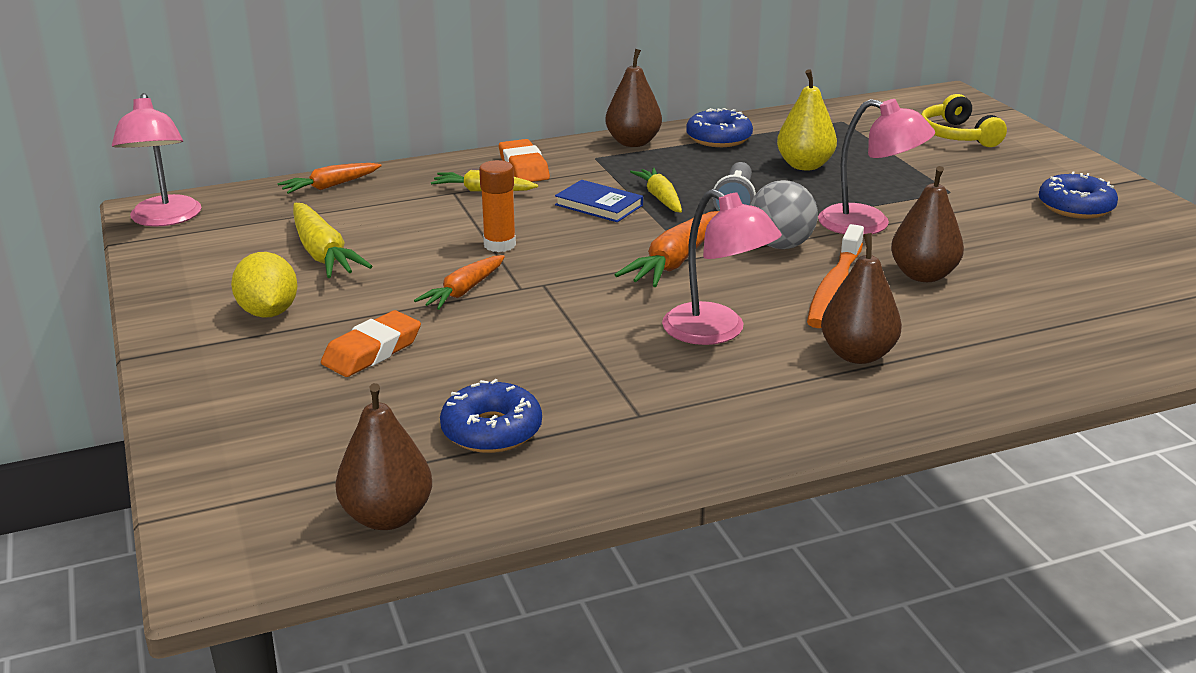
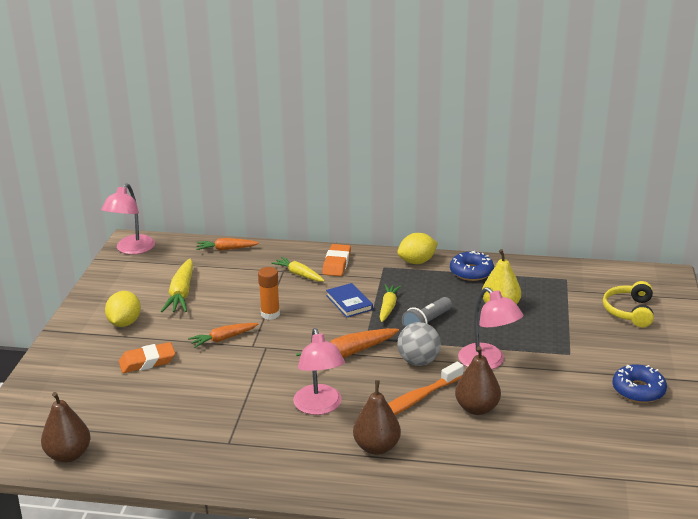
camera: 30 degrees right, 0 degrees up
blue donut [440,379,542,453] -> none
brown pear [605,49,662,147] -> yellow lemon [397,233,438,264]

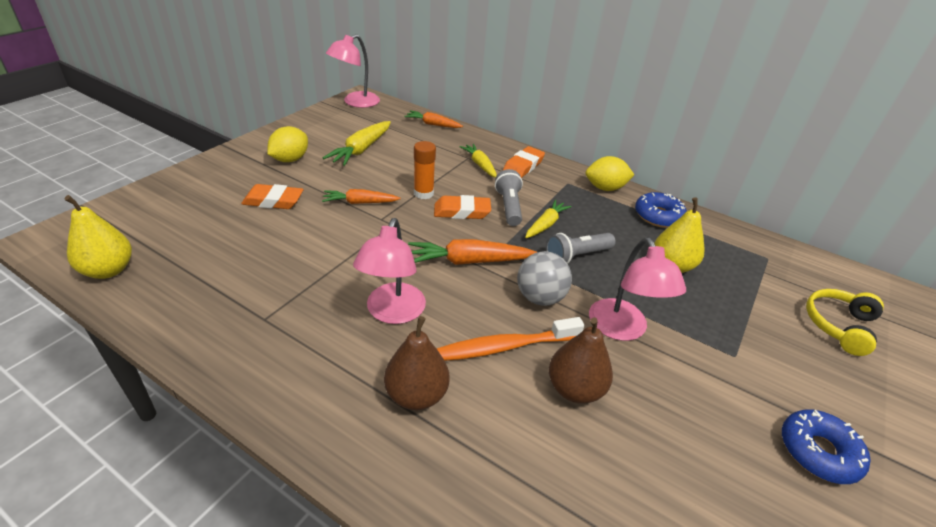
camera: 20 degrees right, 10 degrees up
brown pear [41,392,90,463] -> yellow pear [64,195,132,279]
blue book [326,283,373,318] -> grey flashlight [495,169,523,226]
none -> orange eraser [434,195,491,219]

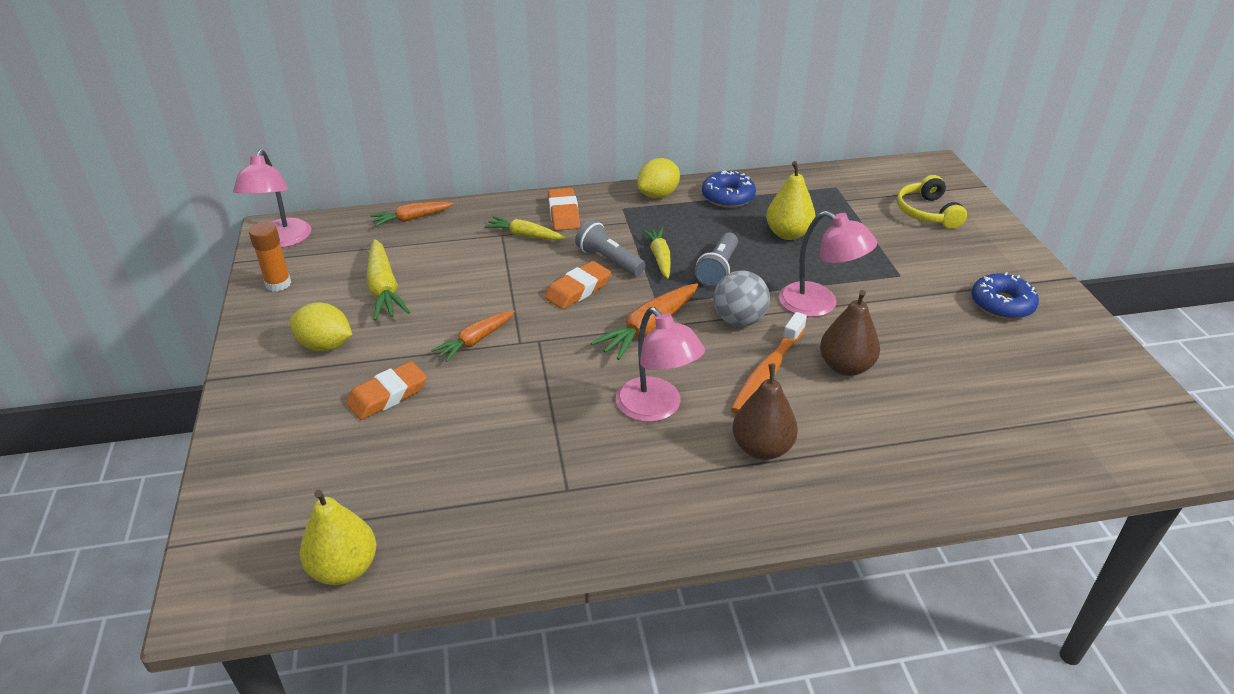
camera: 40 degrees left, 0 degrees up
yellow lemon [267,126,308,162] -> yellow lemon turned 60 degrees counterclockwise [290,302,352,351]
orange glue stick [414,141,436,199] -> orange glue stick moved to [249,222,291,292]

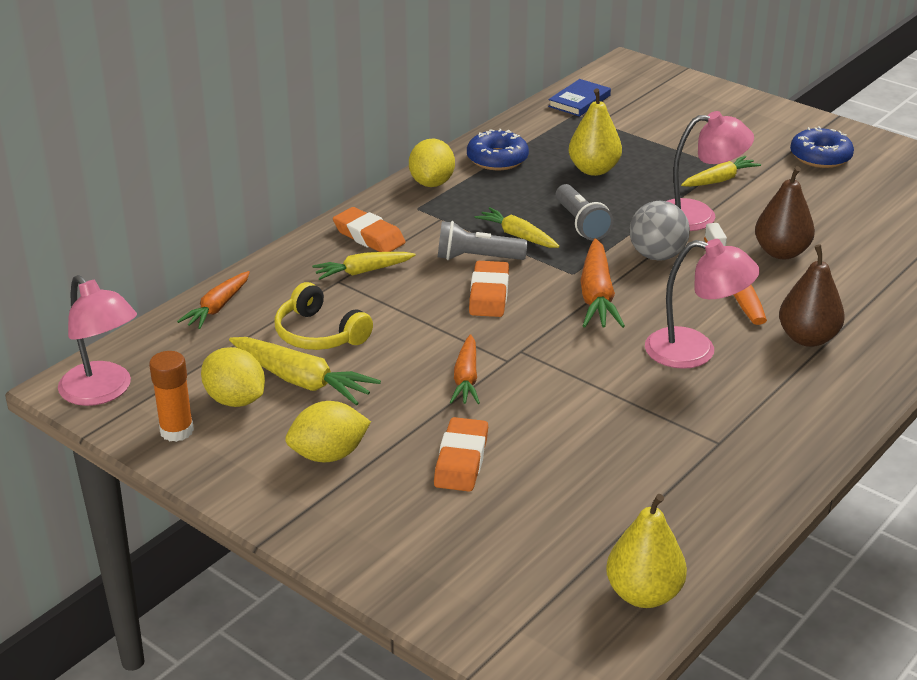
camera: 40 degrees left, 5 degrees down
yellow headphones [897,175,967,229] -> yellow headphones moved to [274,282,373,350]
none -> yellow lemon [201,347,265,407]
none -> blue book [548,79,611,117]
none -> yellow carrot [681,155,761,187]

